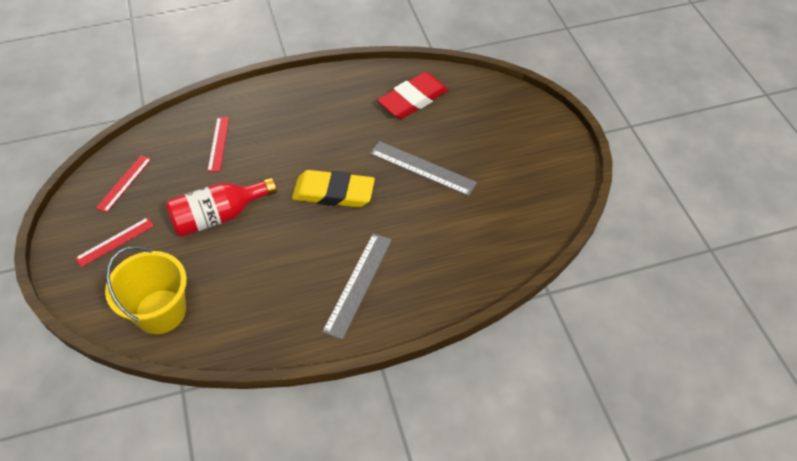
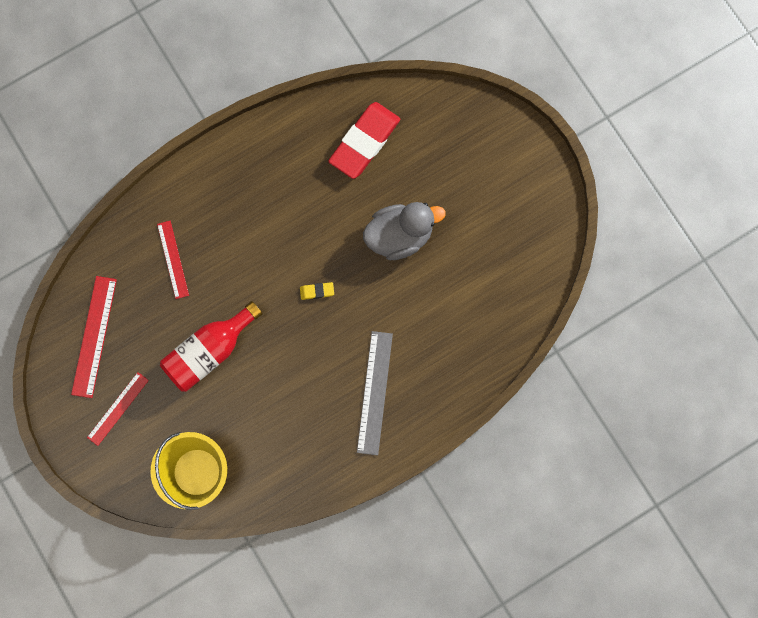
camera: 15 degrees left, 25 degrees up
red ruler [96,155,152,213] -> red ruler [71,276,117,398], size x1.51
yellow eraser [292,170,375,208] -> yellow eraser [300,282,334,300], size x0.40
grey ruler [370,141,477,196] -> grey duck [363,202,446,260]

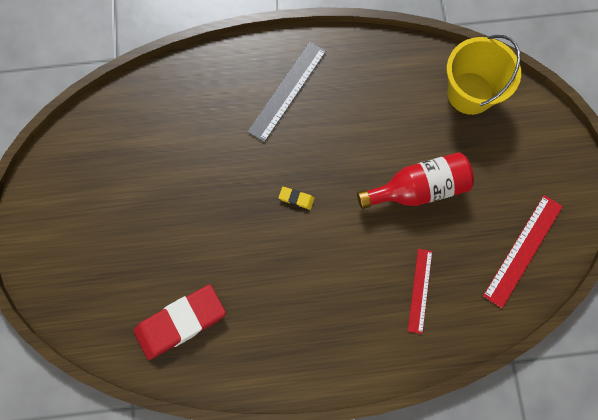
camera: 155 degrees left, 5 degrees down
red ruler [87,372,149,446] -> none
grey duck [363,202,446,260] -> none

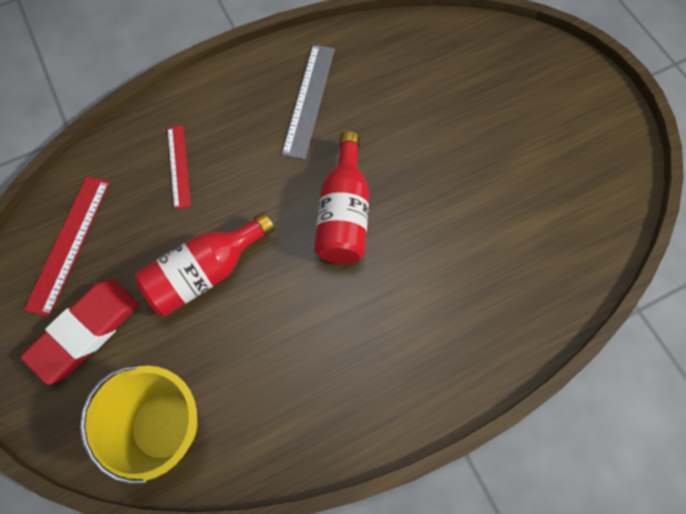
camera: 160 degrees right, 5 degrees down
red eraser [134,284,226,360] -> red eraser moved to [20,280,139,385]
grey ruler [247,42,326,142] -> grey ruler moved to [282,45,335,160]
yellow eraser [279,187,315,210] -> red bottle [314,131,369,264]

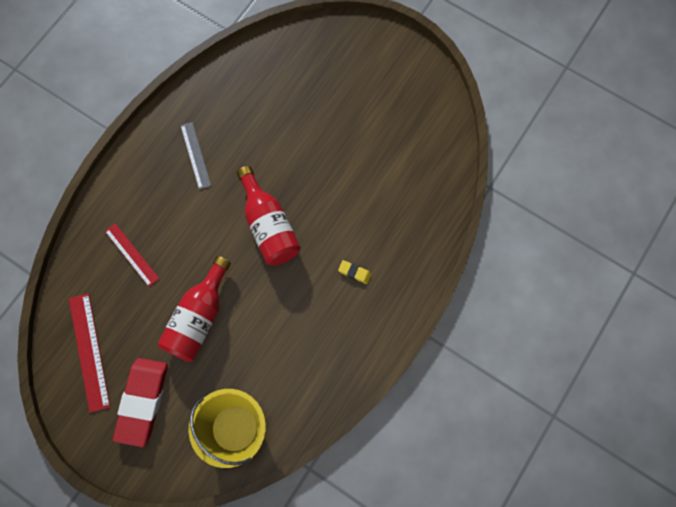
camera: 30 degrees left, 5 degrees up
grey ruler [282,45,335,160] -> grey ruler [181,122,211,190], size x0.66
none -> yellow eraser [338,260,372,284]

